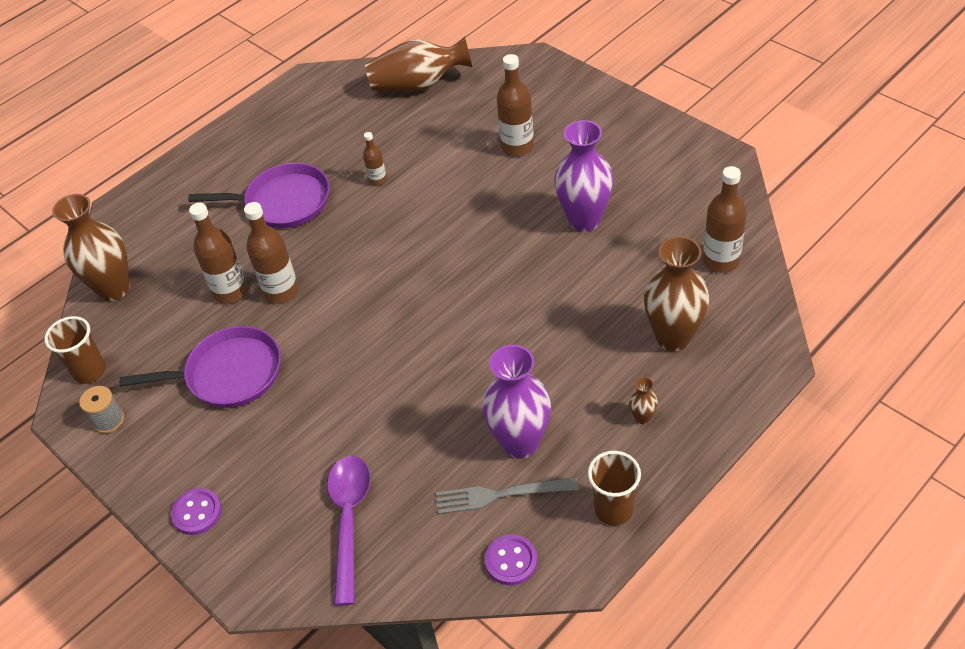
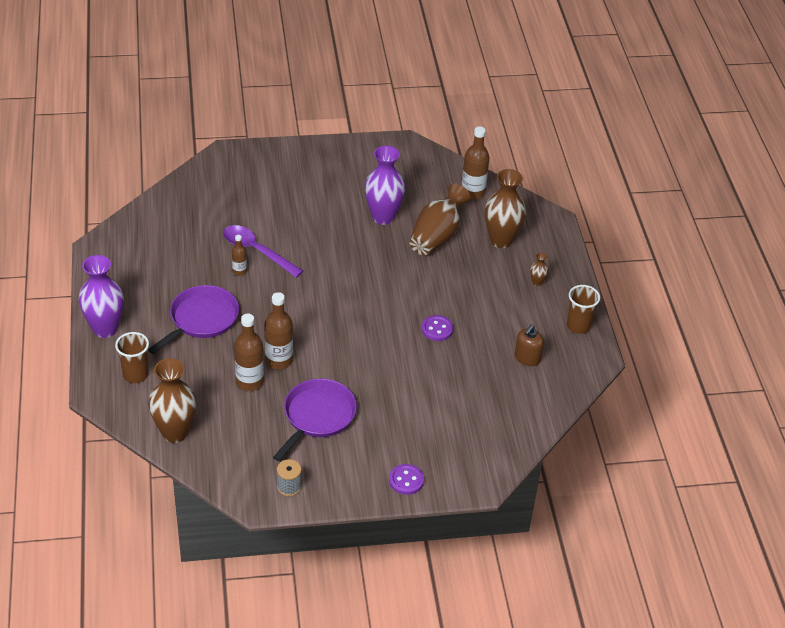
camera: 60 degrees left, 5 degrees down
brown cup [44,316,106,384] -> brown cup moved to [115,332,149,383]
purple spoon [327,456,370,605] -> purple spoon moved to [223,225,303,278]
brown vase [365,37,472,92] -> brown vase moved to [409,183,470,255]
grey fork [436,477,579,514] -> brown soap dispenser [515,324,544,366]
purple vase [482,345,551,459] -> purple vase moved to [79,255,124,338]
purple button [485,534,537,585] -> purple button moved to [421,315,453,341]
brown bottle [497,54,534,156] -> none

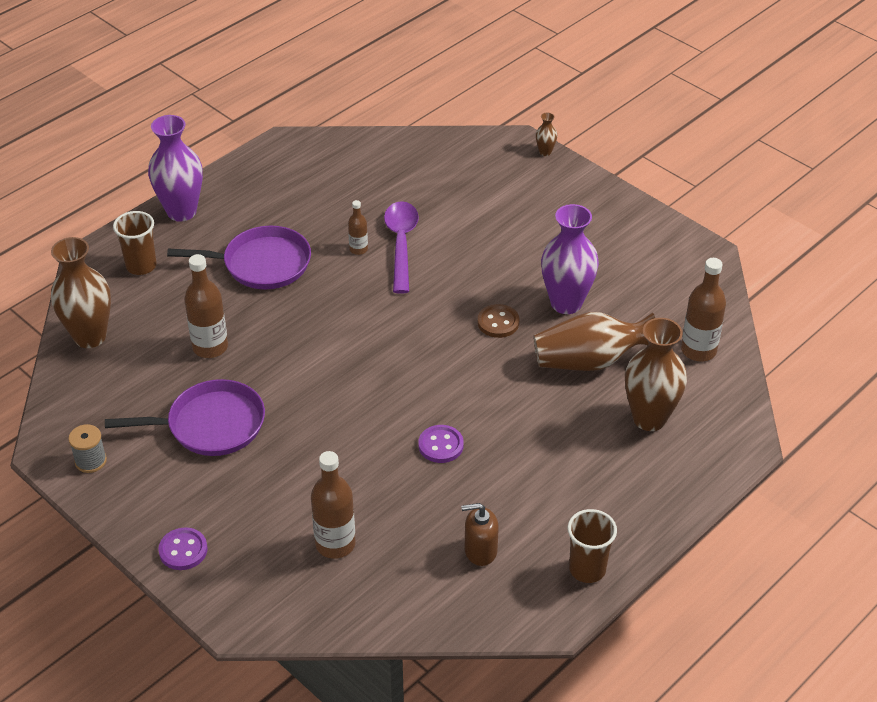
camera: 55 degrees right, 0 degrees up
brown bottle [264,292,293,369] -> brown bottle moved to [311,451,355,559]
brown vase [530,253,548,286] -> brown vase moved to [536,113,558,156]
none -> brown button [478,304,519,338]

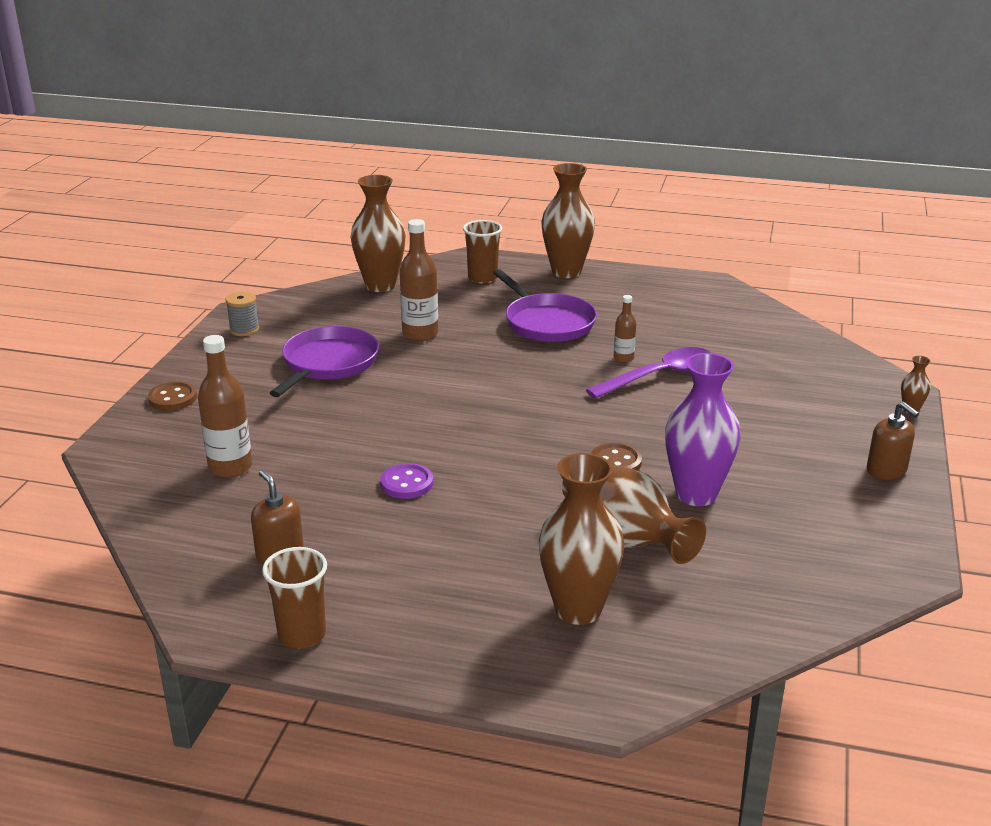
camera: 60 degrees right, 15 degrees down
purple pan [105,379,265,456] -> purple pan turned 120 degrees counterclockwise [270,326,379,397]
purple vase [148,115,203,222] -> brown vase [541,163,595,278]
purple button [158,527,208,570] -> brown button [148,381,197,411]
brown bottle [681,258,726,362] -> none
none -> brown soap dispenser [867,402,919,480]

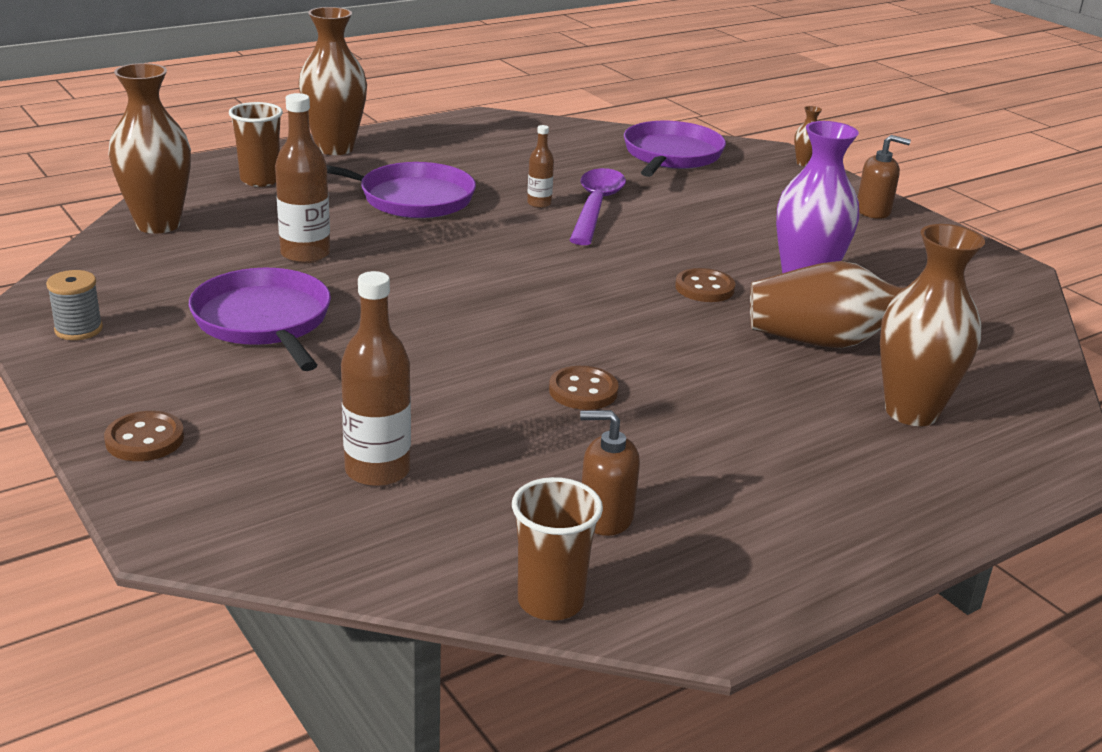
camera: 50 degrees left, 0 degrees up
brown cup [262,547,327,649] -> brown cup moved to [512,477,603,621]
purple button [380,463,433,499] -> brown button [549,366,619,410]
none -> purple pan [624,121,726,177]

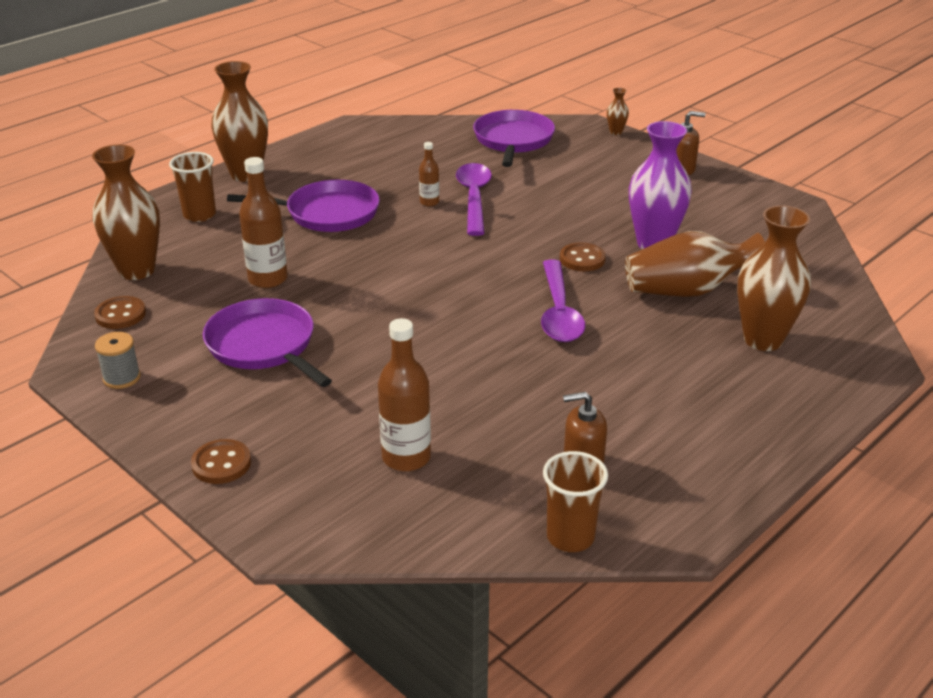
camera: 10 degrees left, 5 degrees up
brown button [549,366,619,410] -> brown button moved to [94,296,146,329]
none -> purple spoon [541,259,585,342]

